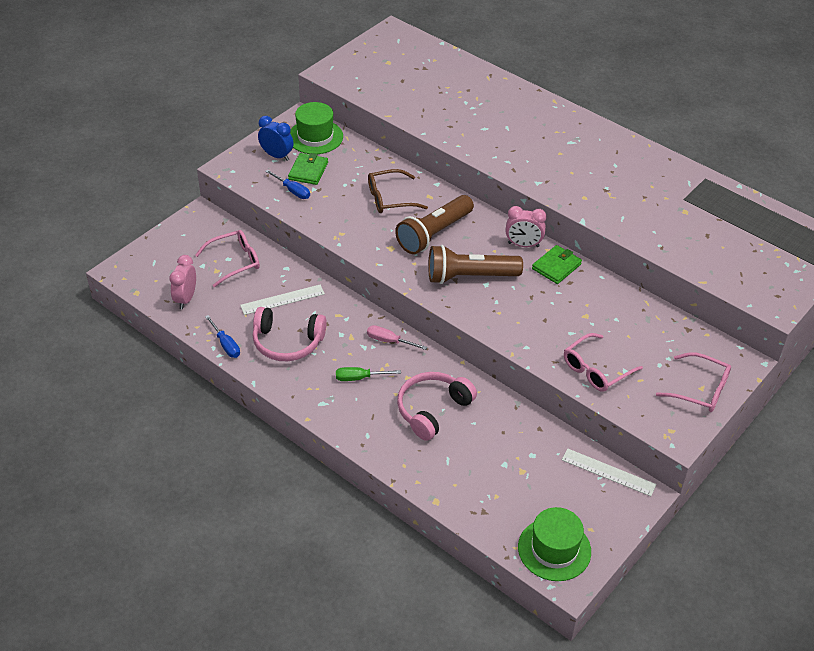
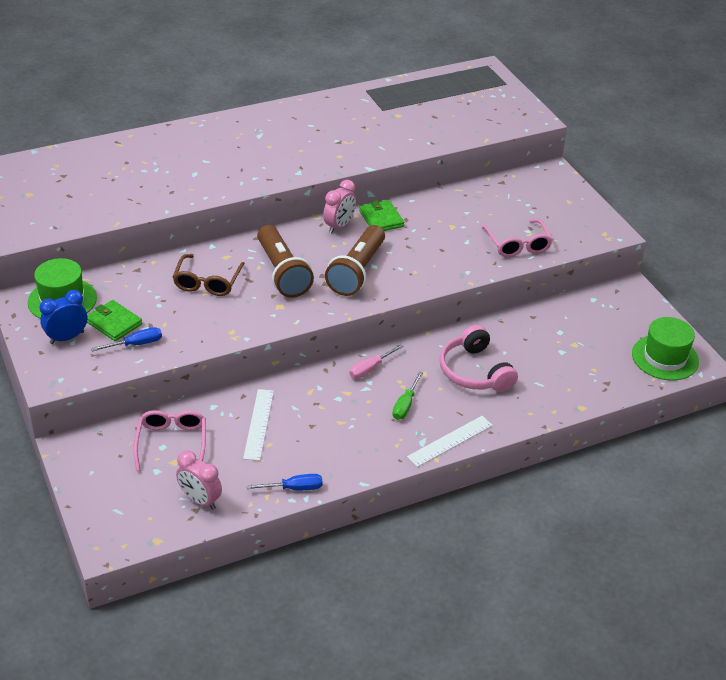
camera: 65 degrees left, 5 degrees down
pink headphones [253,307,327,361] -> none
white ruler [562,449,657,496] -> white ruler moved to [407,416,493,467]
pink glasses [656,352,731,412] -> none

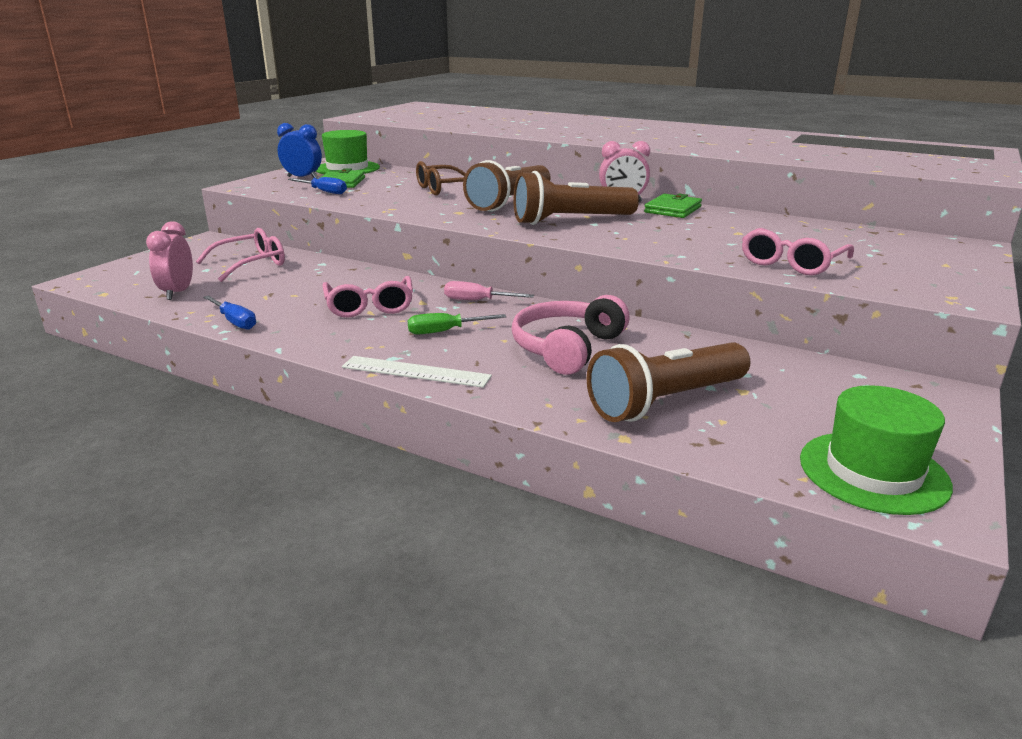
camera: 55 degrees right, 15 degrees down
white ruler [243,389,274,461] -> none
none -> pink glasses [323,276,413,317]
none -> brown flashlight [587,342,750,422]

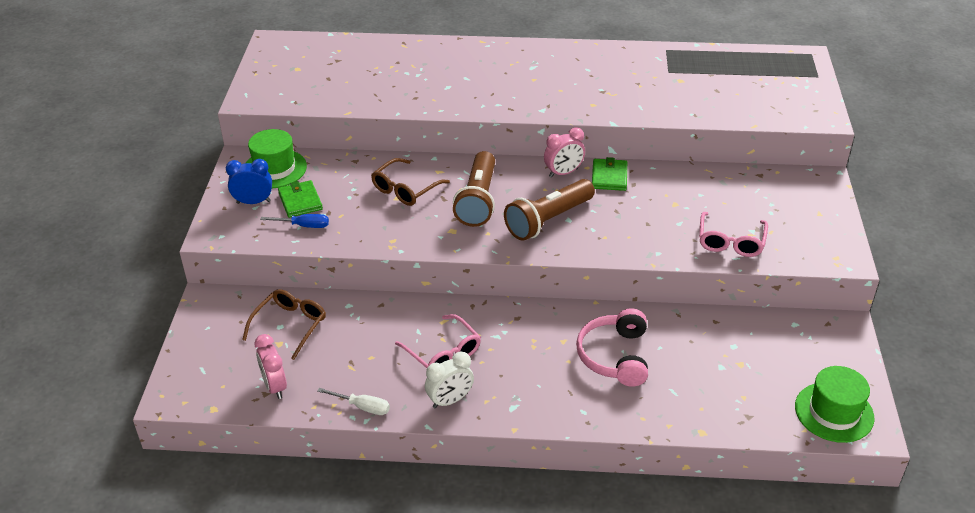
camera: 25 degrees left, 15 degrees up
pink glasses [196,228,285,282] -> brown glasses [242,289,326,360]
blue screwdriver [203,295,256,330] -> white screwdriver [317,388,390,415]
white ruler [342,356,492,388] -> none
green screwdriver [408,313,506,334] -> none
pink screwdriver [444,281,534,300] -> none
brown flashlight [587,342,750,422] -> none
none -> white clock [425,352,474,408]

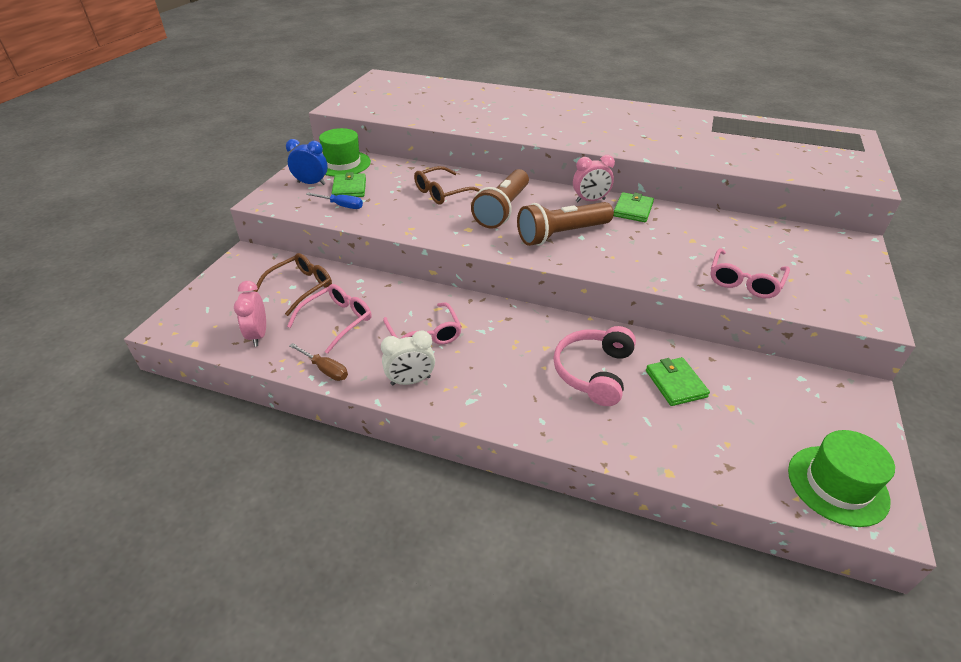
camera: 15 degrees right, 0 degrees up
white screwdriver [317,388,390,415] -> brown screwdriver [289,343,348,381]
none -> pink glasses [287,284,371,354]
none -> green wallet [646,357,710,406]

